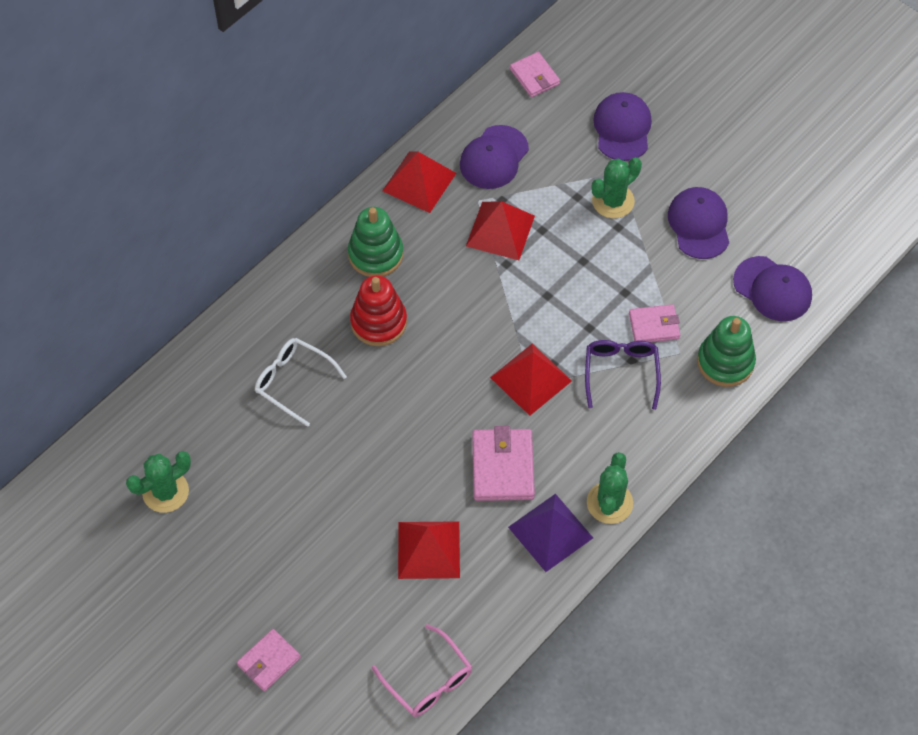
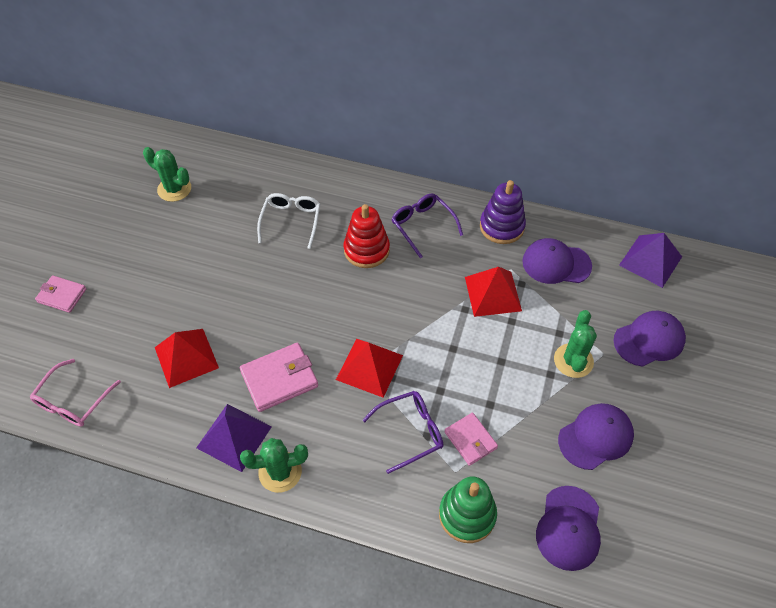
camera: 65 degrees right, 5 degrees down
green stacking toy [348,207,403,277] -> purple glasses [392,194,463,258]
red pyramid [382,152,456,213] -> purple stacking toy [480,180,526,244]
pink wallet [510,52,560,97] -> purple pyramid [619,233,682,288]
green cactus [591,157,642,218] -> green cactus turned 75 degrees clockwise [554,310,597,378]

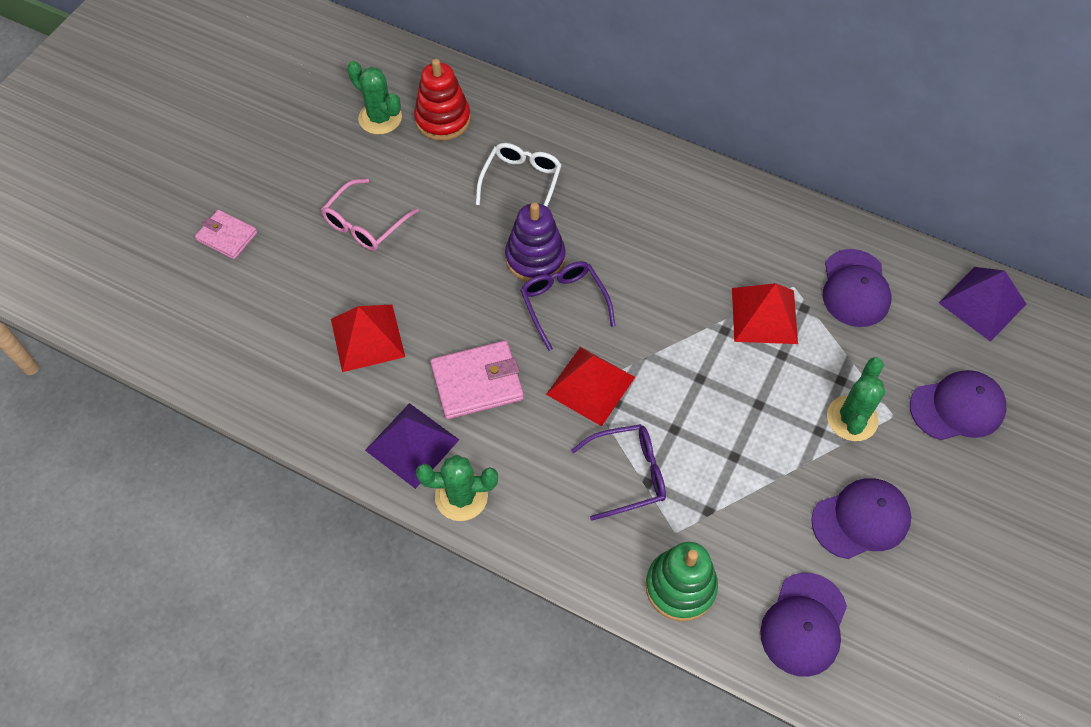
camera: 10 degrees right, 5 degrees up
pink glasses [30,359,121,427] -> pink glasses moved to [321,178,419,251]
red stacking toy [344,204,390,268] -> red stacking toy moved to [414,59,471,141]
purple glasses [392,194,463,258] -> purple glasses moved to [520,261,615,351]
pink wallet [444,413,498,466] -> none
purple stacking toy [480,180,526,244] -> purple stacking toy moved to [505,202,566,282]
purple cap [522,238,592,284] -> purple cap turned 105 degrees counterclockwise [823,249,891,327]

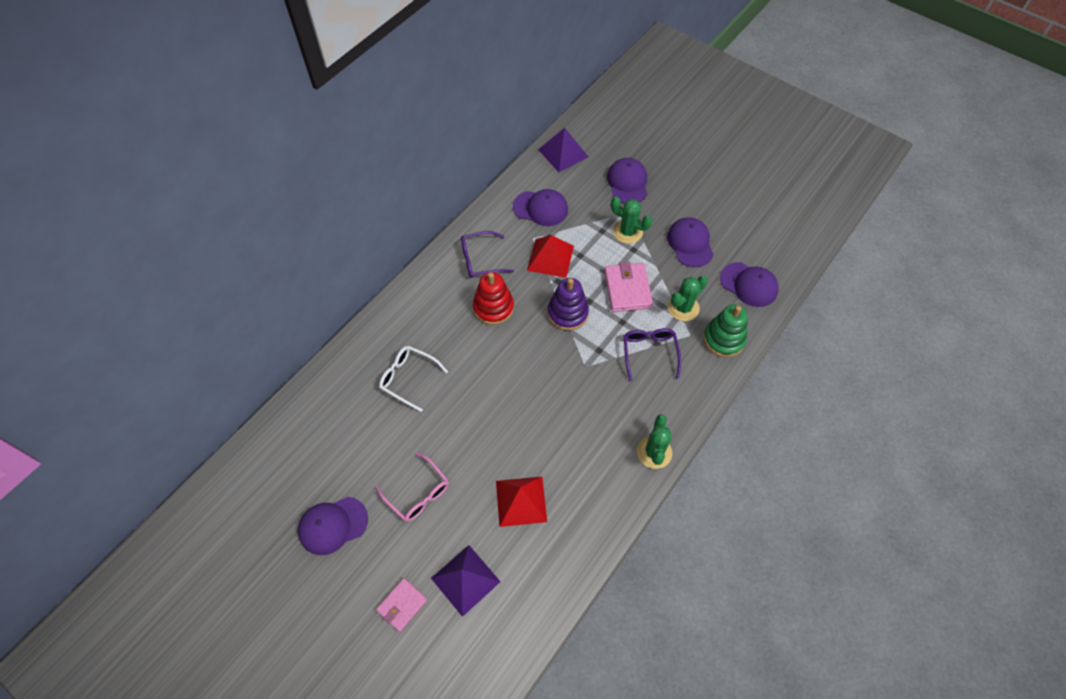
camera: 80 degrees left, 0 degrees up
green cactus [347,61,402,135] -> green cactus moved to [668,275,708,321]
purple pyramid [365,403,459,489] -> purple pyramid moved to [431,545,501,617]
red stacking toy [414,59,471,141] -> red stacking toy moved to [473,272,514,325]
pink wallet [430,341,524,419] -> pink wallet moved to [604,262,653,312]
purple stacking toy [505,202,566,282] -> purple stacking toy moved to [548,278,589,331]
purple glasses [520,261,615,351] -> purple glasses moved to [461,231,514,278]
red pyramid [546,347,635,426] -> none
none -> purple cap [298,497,368,555]

